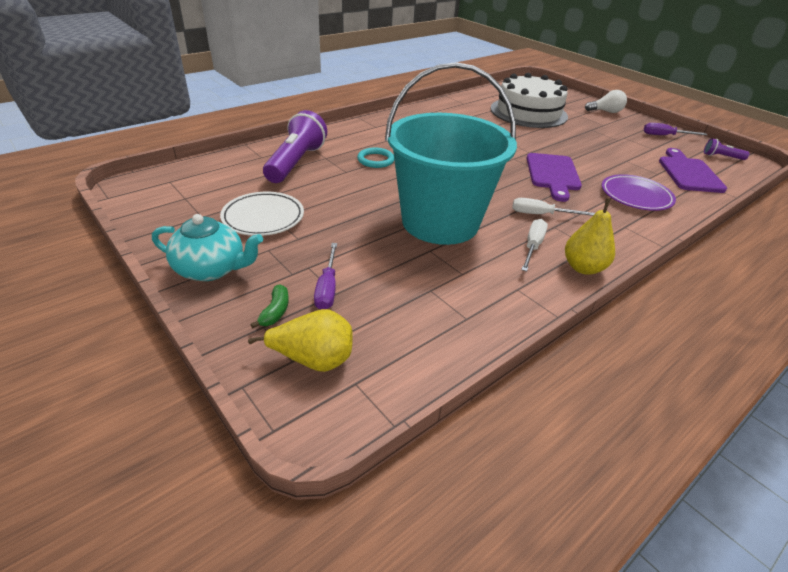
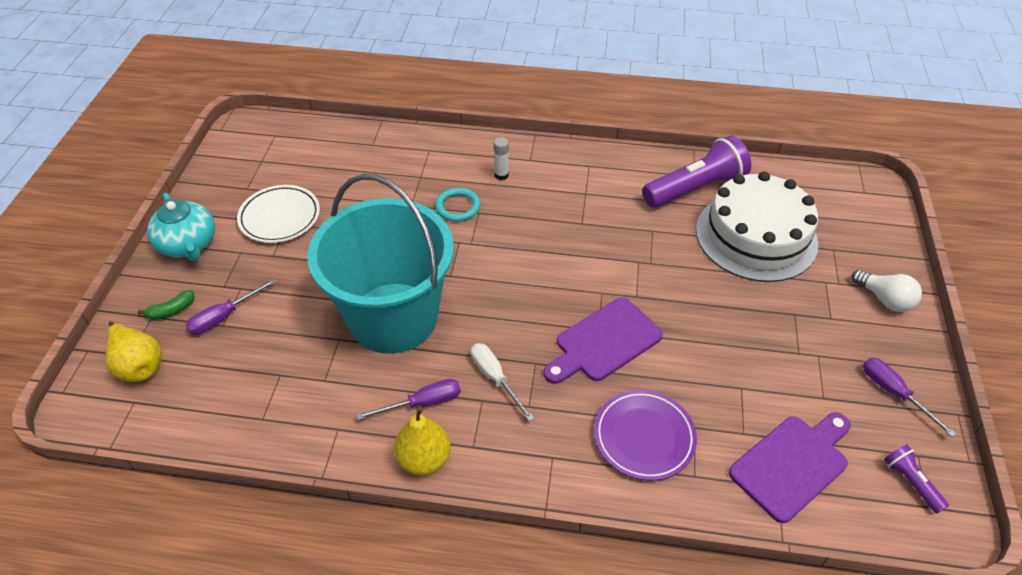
camera: 50 degrees right, 10 degrees up
purple flashlight [263,110,327,183] -> purple flashlight moved to [642,136,751,208]
white screwdriver [521,219,548,272] -> purple screwdriver [357,379,461,420]
none -> white glue stick [493,137,509,180]

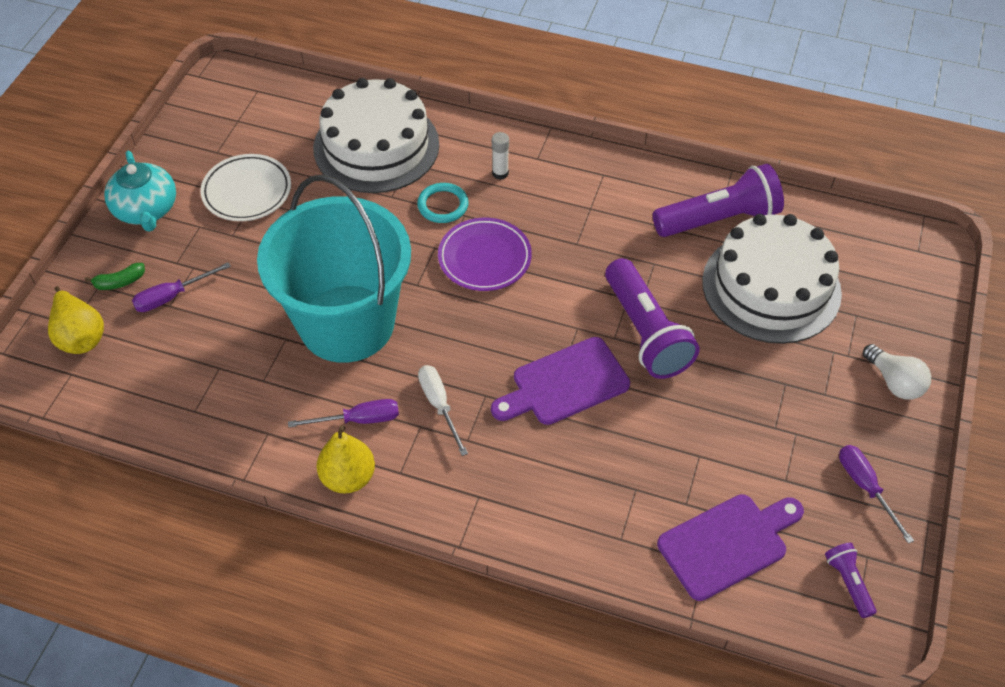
camera: 10 degrees right, 5 degrees up
purple plate [594,390,697,480] -> purple plate moved to [438,218,532,291]
none -> white cake [313,78,439,193]
none -> purple flashlight [605,258,700,379]

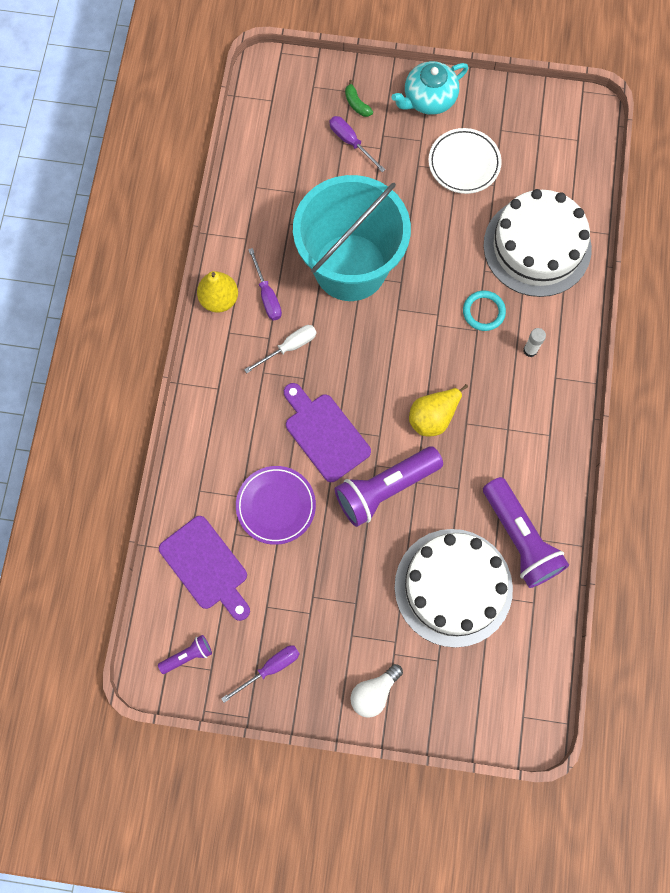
camera: 80 degrees right, 20 degrees up
yellow pear [48,286,104,354] -> yellow pear moved to [409,384,468,436]
purple plate [438,218,532,291] -> purple plate moved to [236,466,316,545]

